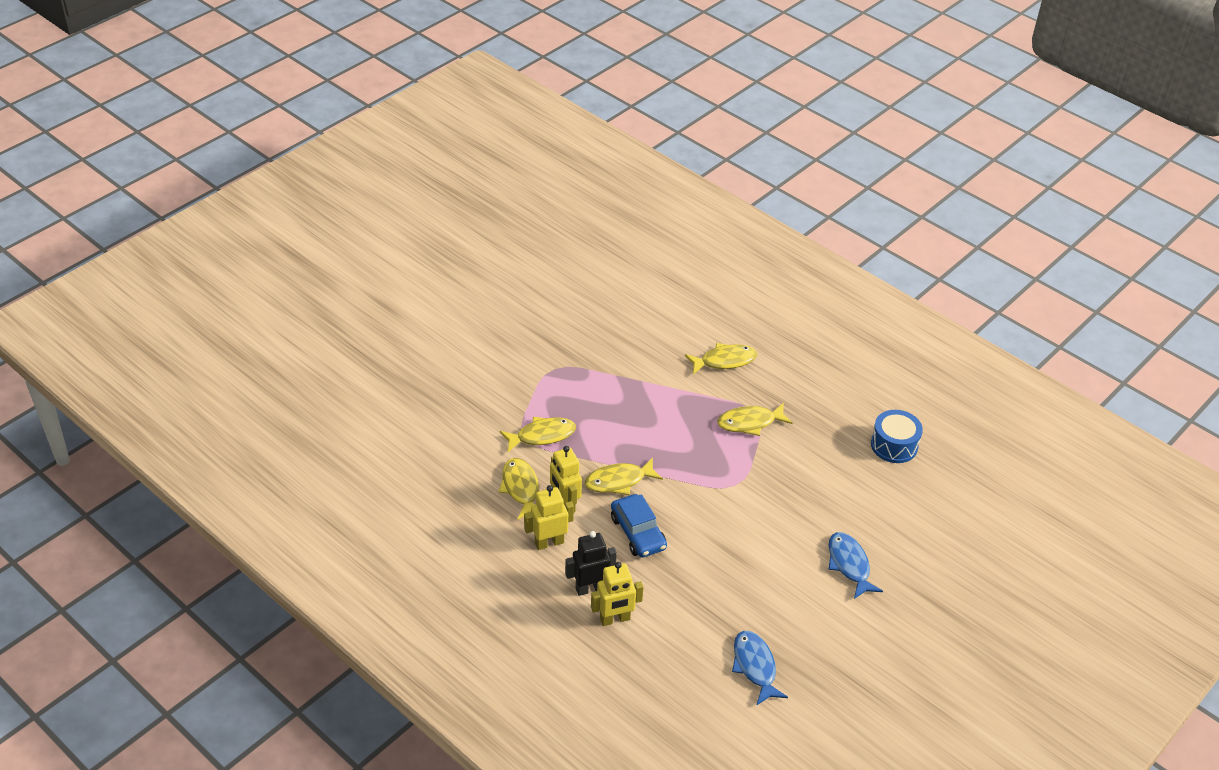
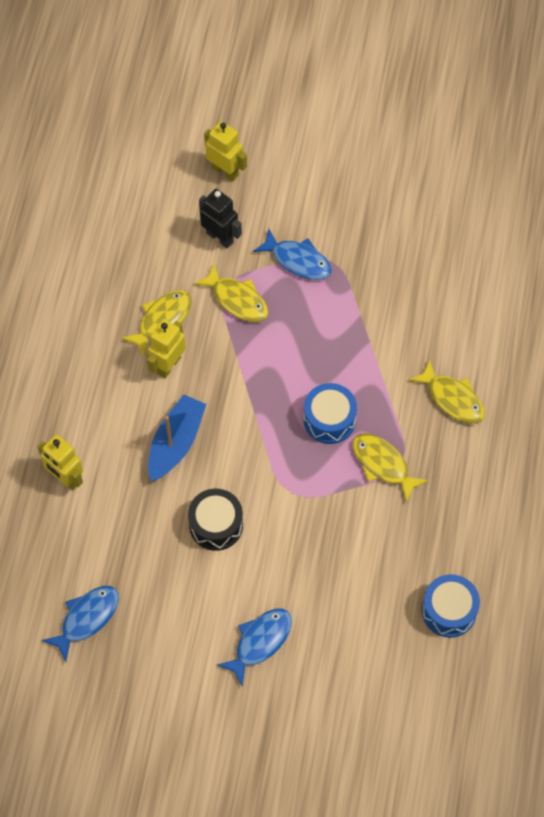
camera: 60 degrees right, 20 degrees up
yellow robot [524,485,574,550] -> yellow robot moved to [204,121,247,182]
black robot [565,531,617,596] -> black robot moved to [199,189,242,248]
yellow fish [585,457,663,495] -> none
blue car [611,494,667,558] -> blue boat [148,394,206,481]
none -> black drum [188,489,243,551]
none -> blue fish [253,228,332,280]
none -> blue drum [303,383,357,444]

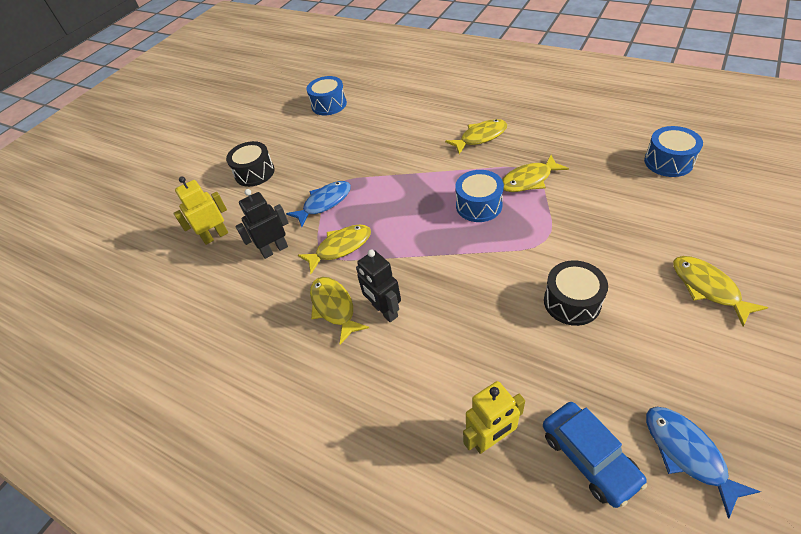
camera: 65 degrees left, 15 degrees down
yellow robot [147,319,186,378] -> black robot [356,250,401,322]
blue boat [148,394,206,481] -> none
blue fish [217,608,292,687] -> yellow fish [673,256,768,326]
none -> black drum [226,141,275,187]
none -> blue drum [306,76,347,115]
none -> blue car [543,402,647,508]

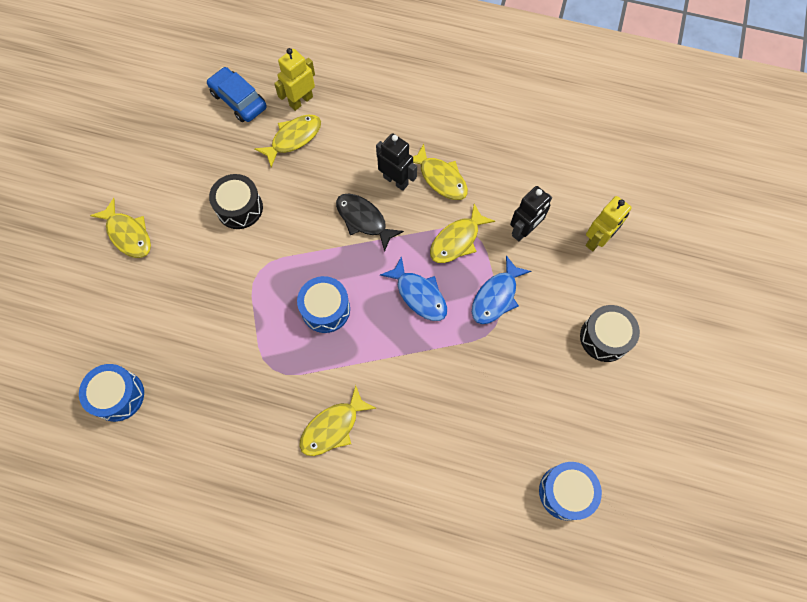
camera: 160 degrees right, 20 degrees up
yellow fish [502,155,569,192] -> yellow fish moved to [255,115,321,167]
blue fish [646,407,761,519] -> blue fish moved to [380,256,447,321]
none -> black fish [336,194,404,252]

